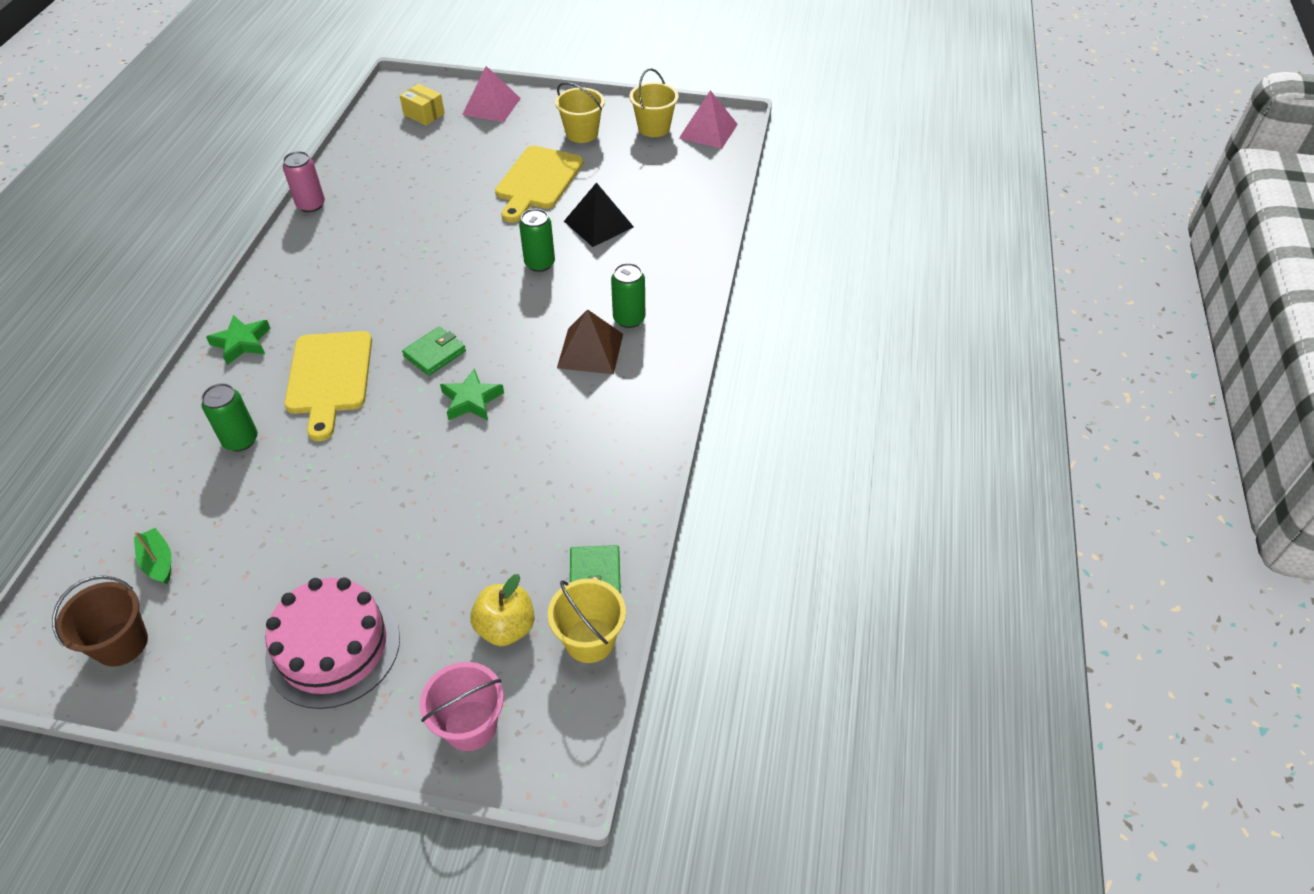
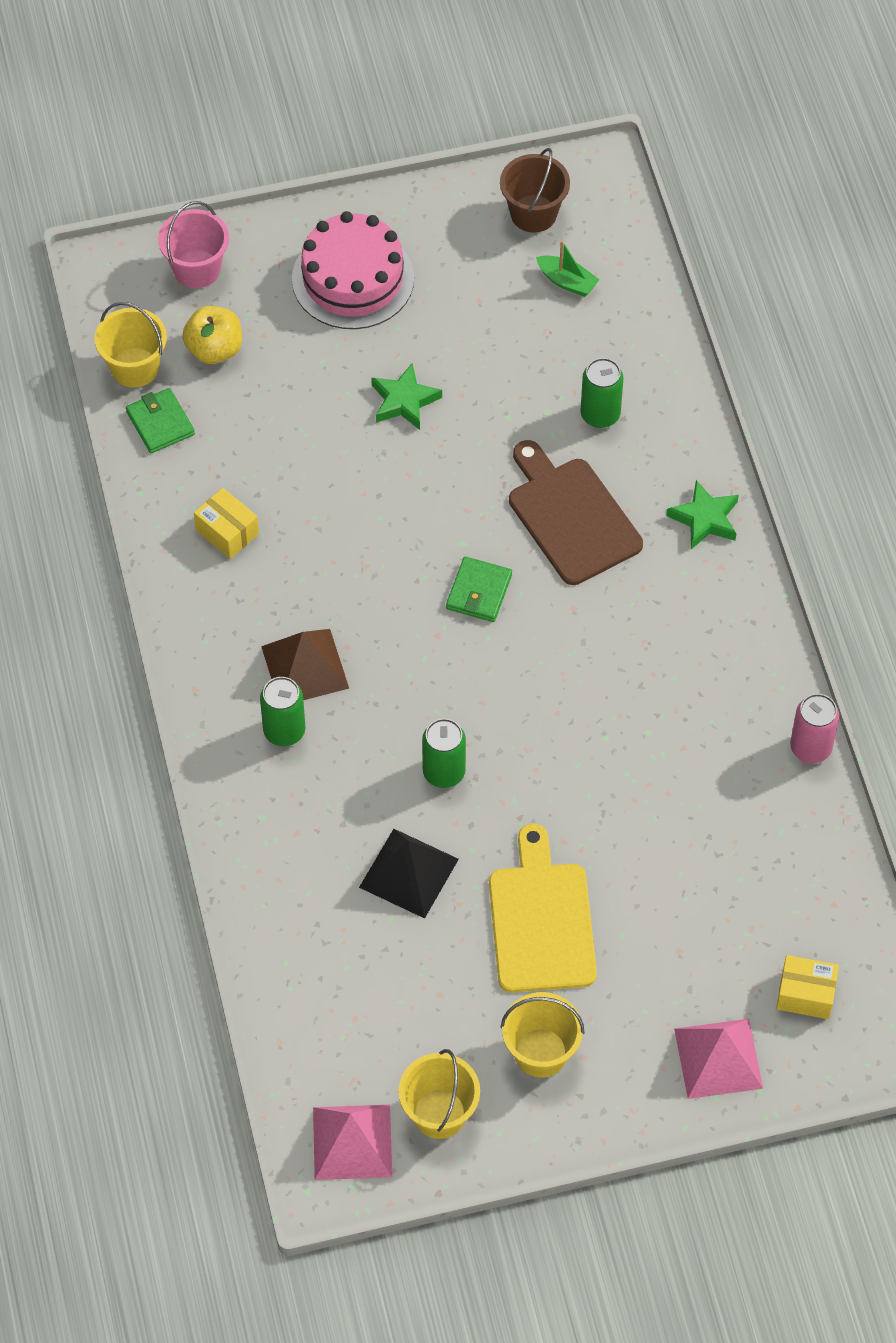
camera: 155 degrees right, 10 degrees up
yellow cutting board [284,331,372,441] -> brown cutting board [509,440,643,585]
green star [440,368,504,421] -> green star moved to [371,363,442,430]
none -> yellow box [194,488,259,559]

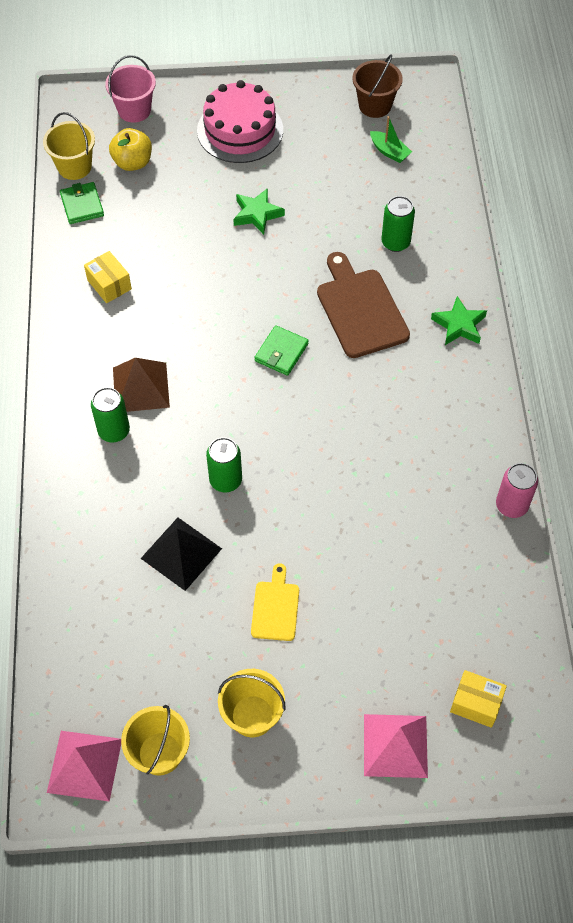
camera: 10 degrees right, 0 degrees up
yellow cutting board [489,823,597,993] -> yellow cutting board [251,563,299,641], size x0.56

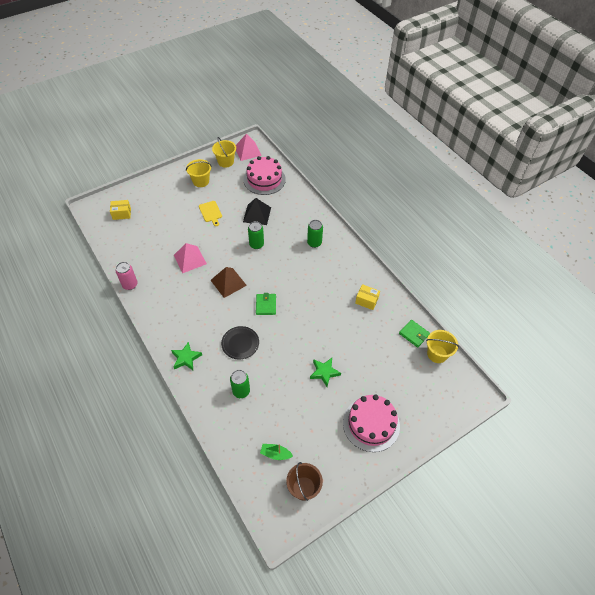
camera: 150 degrees right, 5 degrees down
pink bucket [105,55,156,123] -> none
yellow apple [109,128,152,171] -> none
brown pyramid [113,358,170,412] -> brown pyramid moved to [211,267,247,298]
brown cutting board [317,252,410,358] -> black plate [221,326,259,360]
pink pyramid [364,714,428,778] -> pink pyramid moved to [174,243,207,273]
none -> pink cake [244,156,286,195]

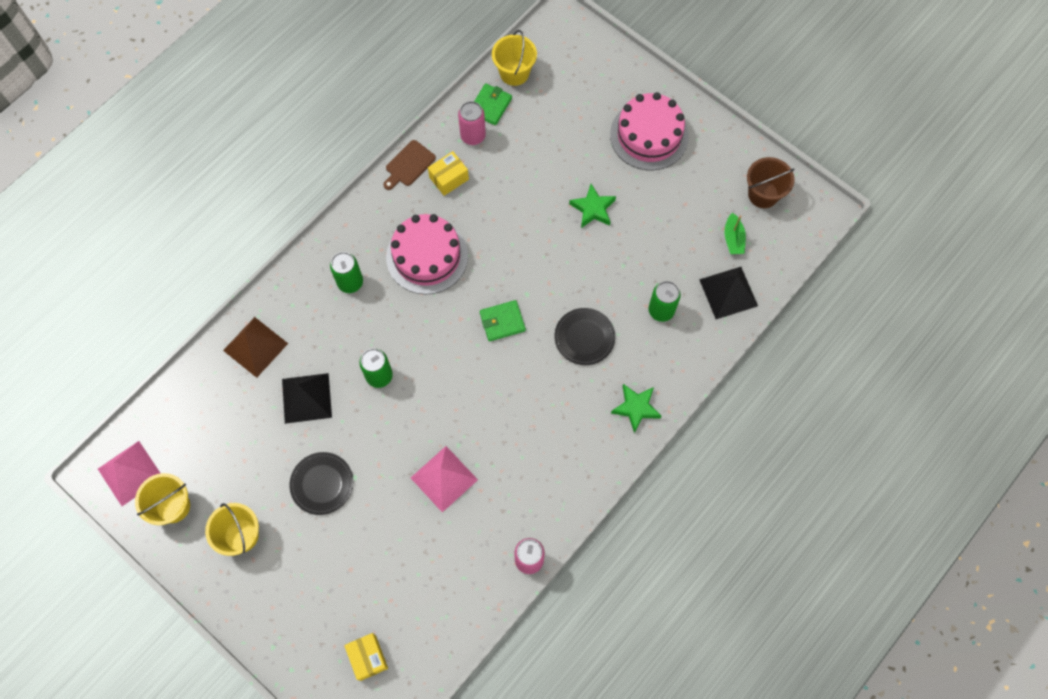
camera: 105 degrees left, 15 degrees up
yellow cutting board [199,201,222,226] -> black plate [289,452,353,515]
brown pyramid [211,267,247,298] -> brown pyramid moved to [223,317,288,378]
pink cake [244,156,286,195] -> pink cake moved to [386,214,468,295]
yellow box [355,284,380,310] -> yellow box turned 45 degrees clockwise [428,151,469,196]
none -> brown cutting board [383,140,436,190]
none -> pink can [458,101,486,145]
none -> black pyramid [699,267,758,319]

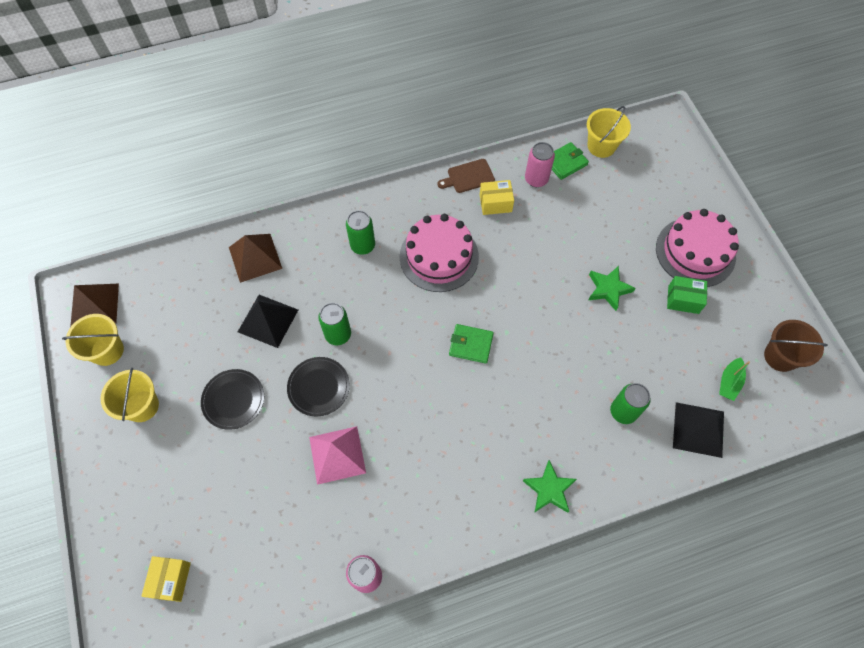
camera: 30 degrees right, 5 degrees down
pink pyramid [98,441,160,506] -> brown pyramid [70,284,119,327]
black plate [554,308,615,365] -> black plate moved to [287,357,350,416]
none -> green box [667,276,707,314]

